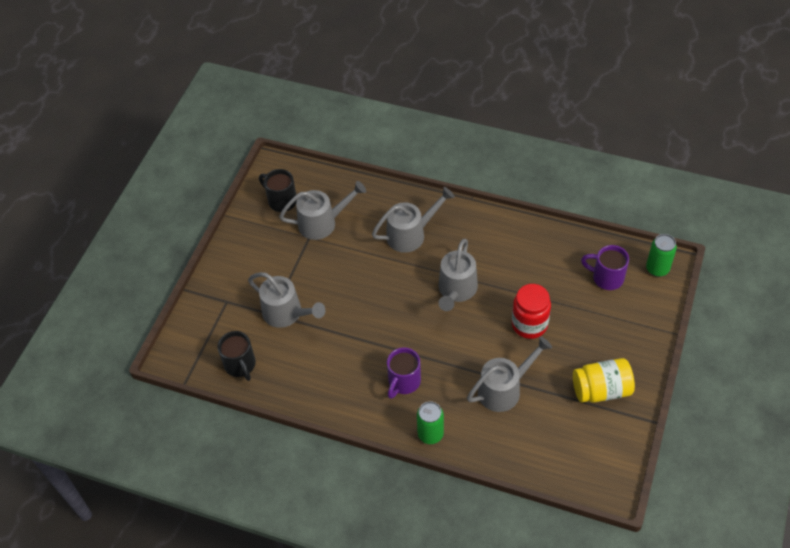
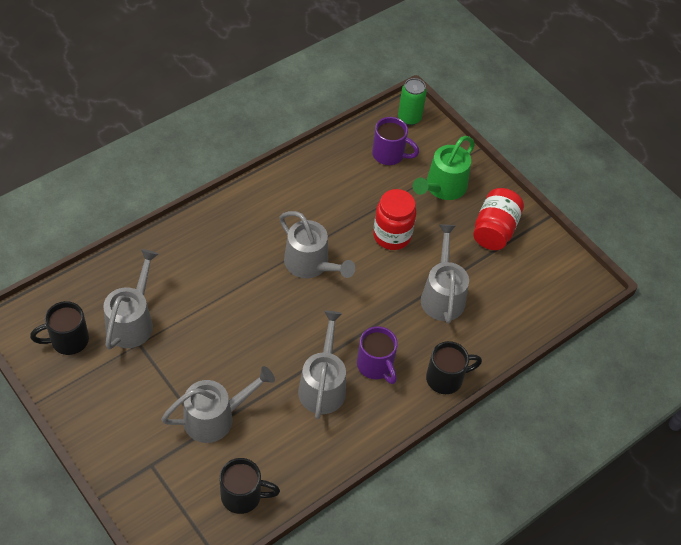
camera: 65 degrees left, 0 degrees up
grey watering can [372,187,455,253] -> grey watering can moved to [298,311,346,419]
green can [417,401,444,444] -> black mug [426,341,482,394]
yellow jar [573,358,635,403] -> red jar [473,188,524,250]
purple mug [581,245,629,290] -> purple mug turned 120 degrees counterclockwise [372,117,419,165]
none -> green watering can [413,136,475,200]

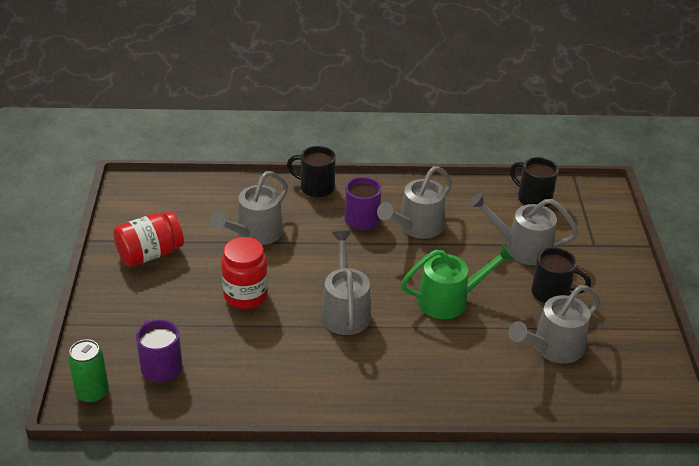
camera: 140 degrees left, 15 degrees down
black mug [30,301,89,355] -> black mug moved to [531,247,591,303]
green watering can [413,136,475,200] -> green watering can moved to [400,244,515,319]

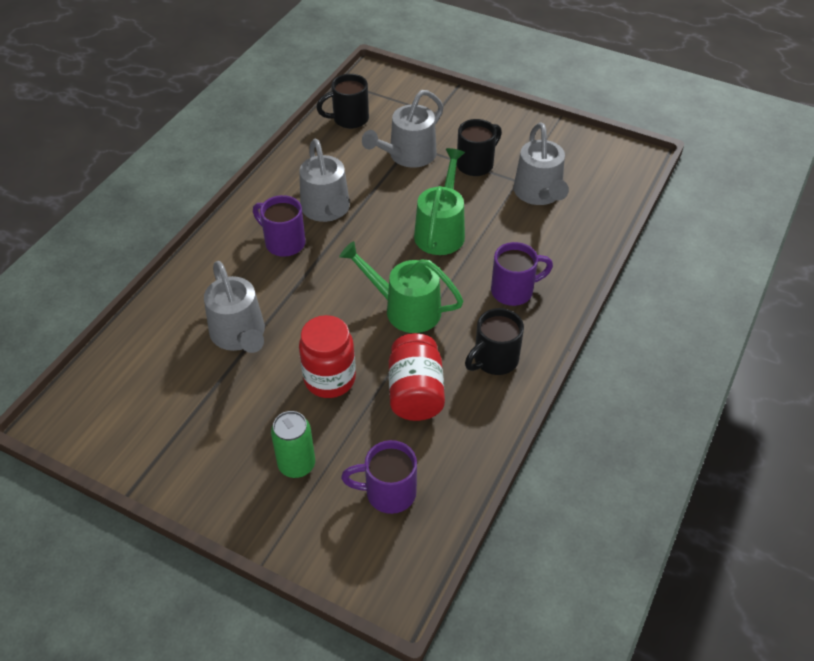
camera: 60 degrees left, 10 degrees up
green can [68,339,109,403] -> green can moved to [271,411,315,478]
red jar [113,211,184,267] -> red jar moved to [389,333,445,421]
black mug [287,146,336,198] -> black mug moved to [465,308,524,375]
grey watering can [321,231,371,335] -> green watering can [339,241,464,333]
none -> purple mug [491,242,553,306]

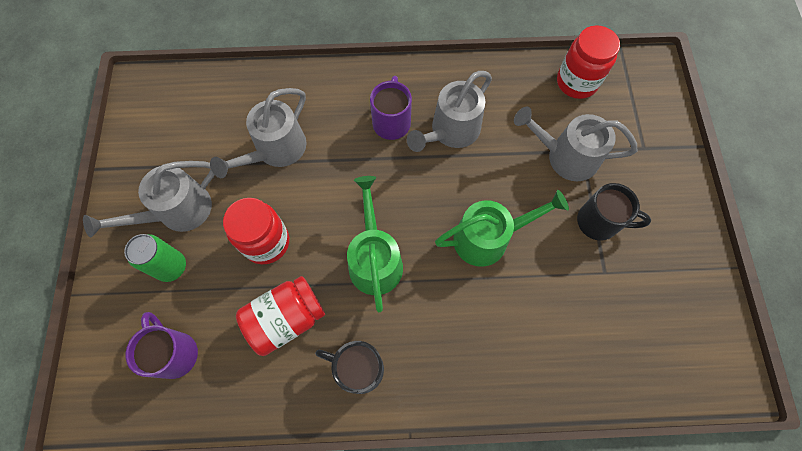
camera: 60 degrees right, 20 degrees up
black mug [316,74,369,129] -> red jar [557,25,620,99]
purple mug [491,242,553,306] -> none
grey watering can [513,122,569,205] -> grey watering can moved to [83,161,214,238]

